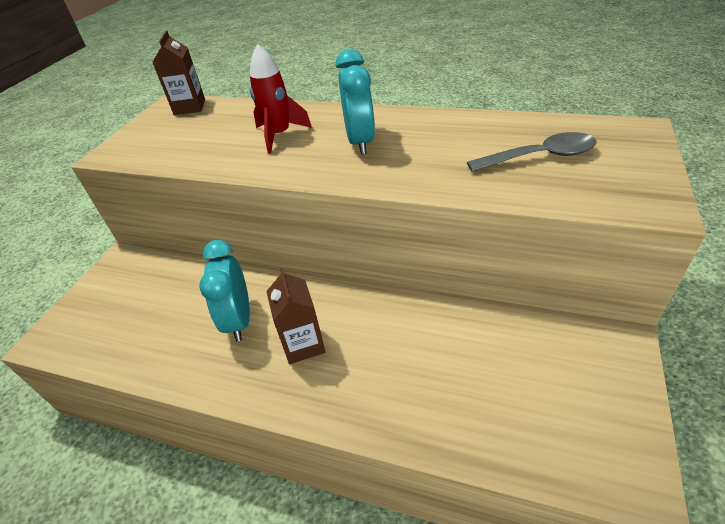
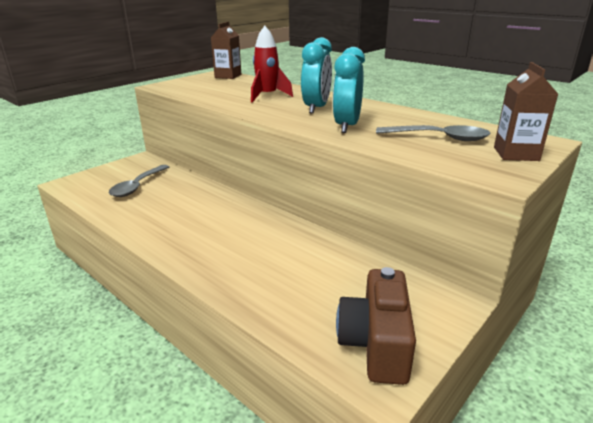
camera: 20 degrees right, 15 degrees down
turquoise clock [199,240,250,341] -> turquoise clock moved to [333,47,365,133]
brown carton [266,268,326,364] -> brown carton moved to [494,62,558,161]
none -> grey spoon [109,165,169,197]
none -> brown camera [336,267,416,385]

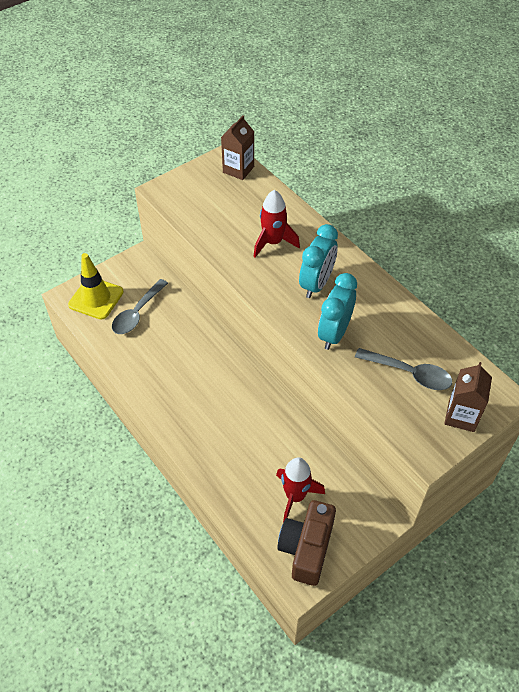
camera: 10 degrees right, 25 degrees up
none -> yellow traffic cone [68,253,124,320]
none -> red rocket [276,458,325,522]

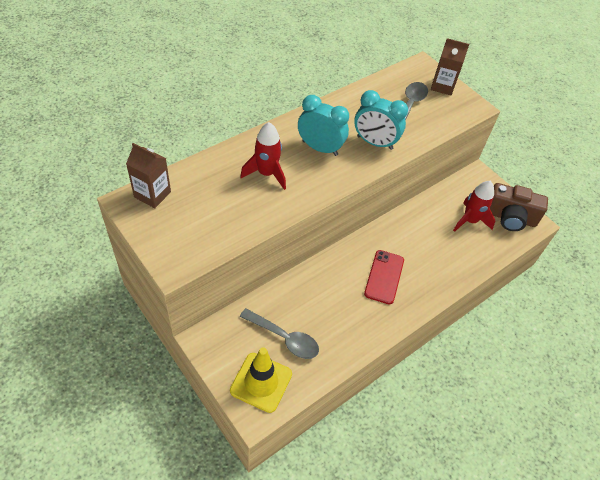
camera: 95 degrees left, 0 degrees up
none -> red phone [364,250,404,304]

